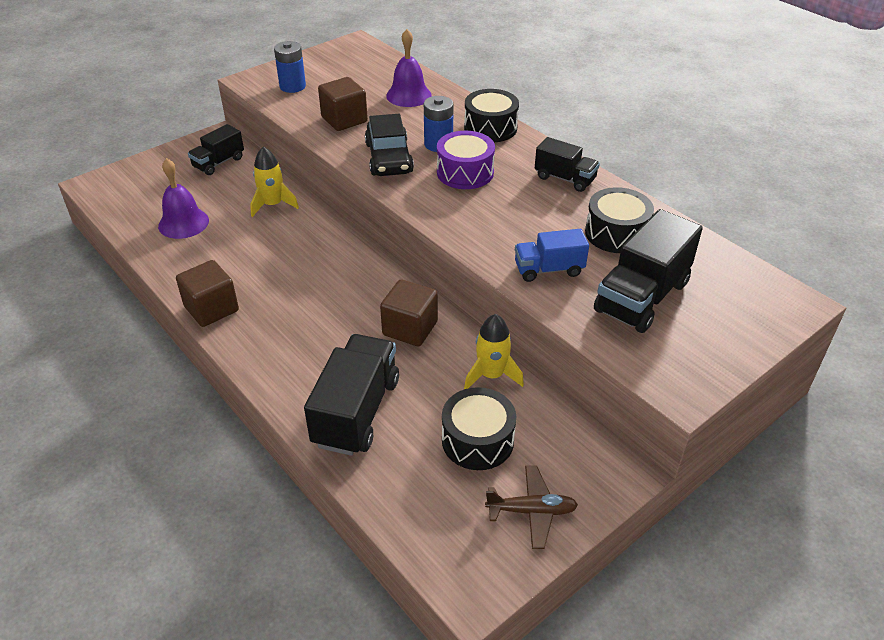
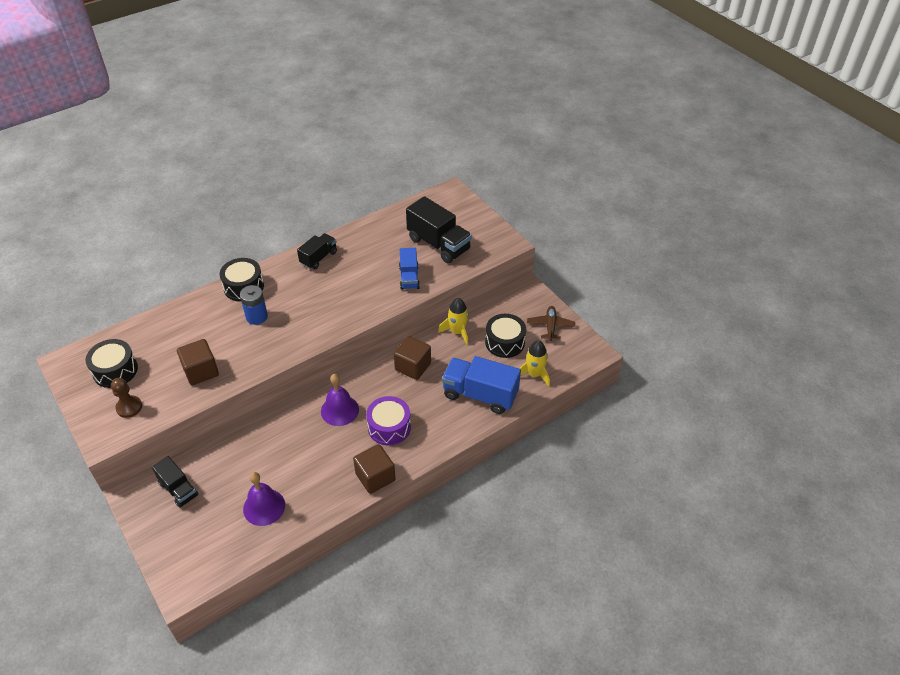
camera: 85 degrees left, 5 degrees up
yellow rocket [250,147,299,217] -> yellow rocket moved to [519,341,550,387]
blue battery [274,41,306,93] -> brown pawn [111,378,142,418]
black truck [304,334,399,456] -> blue truck [442,356,521,414]
black car [365,114,414,176] -> none
purple bell [386,29,431,107] -> purple bell moved to [321,374,359,426]
purple drum [437,131,495,189] -> purple drum moved to [366,396,411,445]
black drum [585,187,654,253] -> black drum moved to [86,339,138,388]

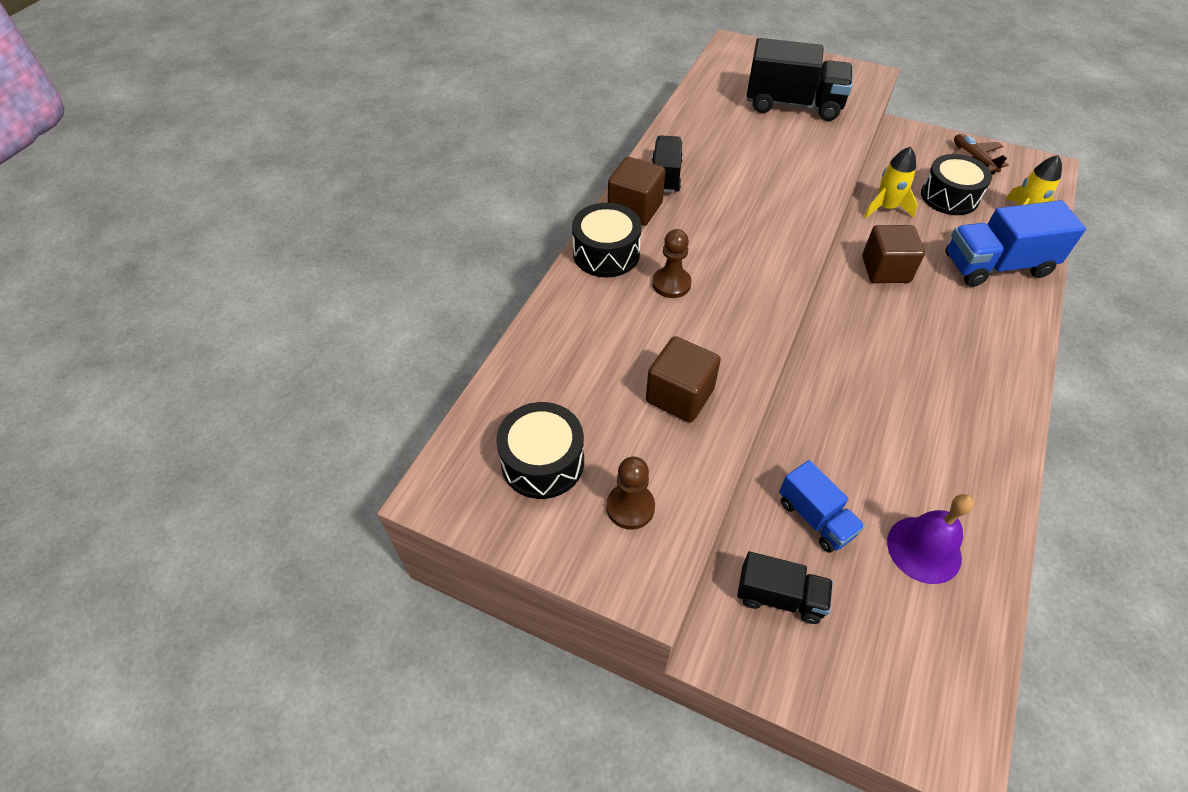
camera: 30 degrees left, 5 degrees up
blue battery [240,285,268,325] -> brown pawn [652,229,692,298]
purple bell [321,374,359,426] -> none
brown cube [353,444,396,494] -> brown cube moved to [608,157,665,226]
purple drum [366,396,411,445] -> none
blue truck [399,248,420,290] -> blue truck moved to [779,460,865,553]

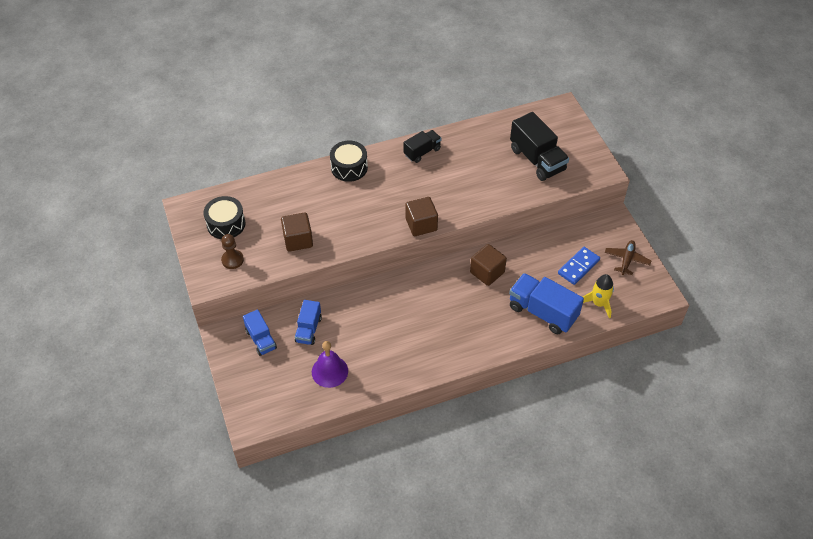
camera: 45 degrees right, 0 degrees up
brown cube [608,157,665,226] -> brown cube moved to [406,197,438,236]
brown pawn [652,229,692,298] -> none
black truck [737,552,833,624] -> blue truck [243,309,277,356]
yellow rocket [864,147,918,218] -> none
black drum [921,154,992,215] -> blue domino [558,247,600,285]

